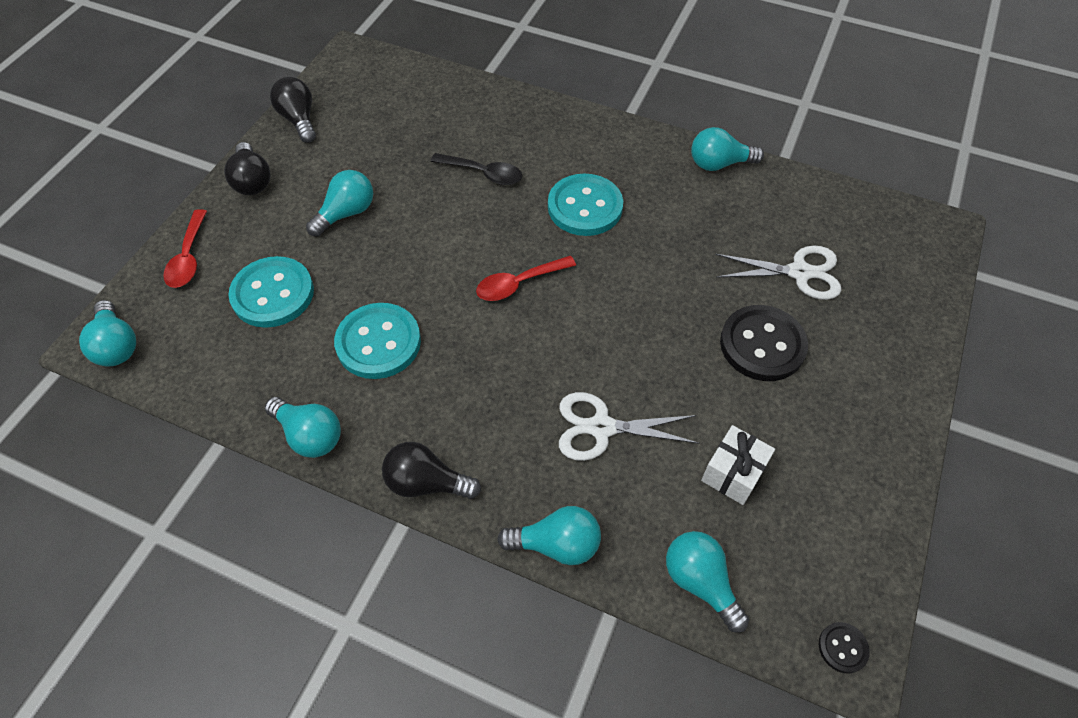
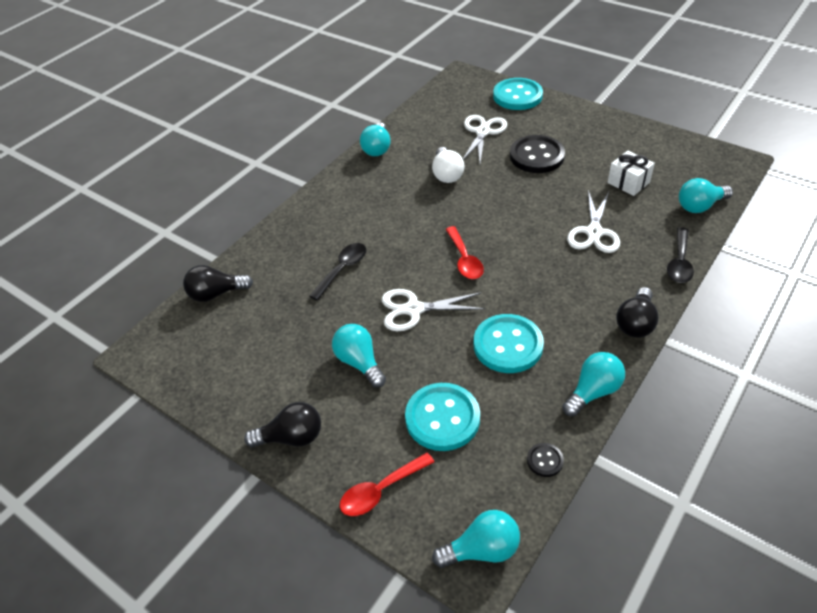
camera: 75 degrees left, 10 degrees down
red spoon [163,209,207,288] -> red spoon turned 135 degrees clockwise [340,452,434,516]
black light bulb [270,77,316,143] -> black light bulb moved to [183,265,253,302]
turquoise light bulb [497,506,601,565] -> black spoon [667,227,694,283]
turquoise button [548,173,623,236] -> turquoise button moved to [493,78,543,110]
black button [819,622,870,674] -> black button moved to [527,443,564,477]
none -> white scissors [382,289,485,331]
none -> white light bulb [432,147,465,183]

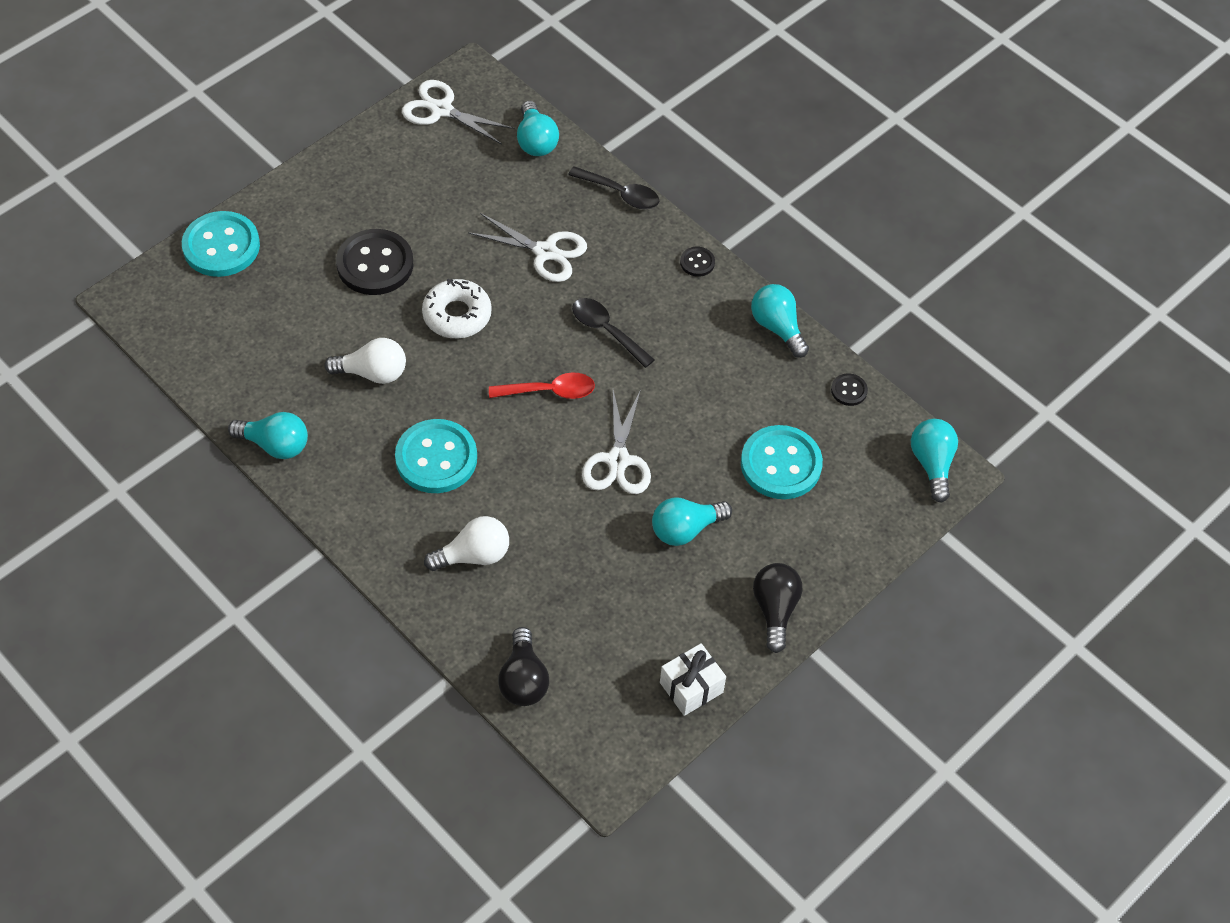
camera: 85 degrees left, 10 degrees up
black spoon [310,243,366,301] -> black spoon moved to [572,298,655,368]
red spoon [340,452,434,516] -> none
white scissors [463,115,507,163] -> white scissors moved to [402,80,515,145]
turquoise button [474,314,544,373] -> turquoise button moved to [395,419,477,493]
white gift [608,151,655,196] -> white gift moved to [660,643,726,716]
black light bulb [616,287,659,338] -> black button [680,247,715,277]
none -> white donut [422,279,492,338]
none -> white light bulb [424,516,509,571]

